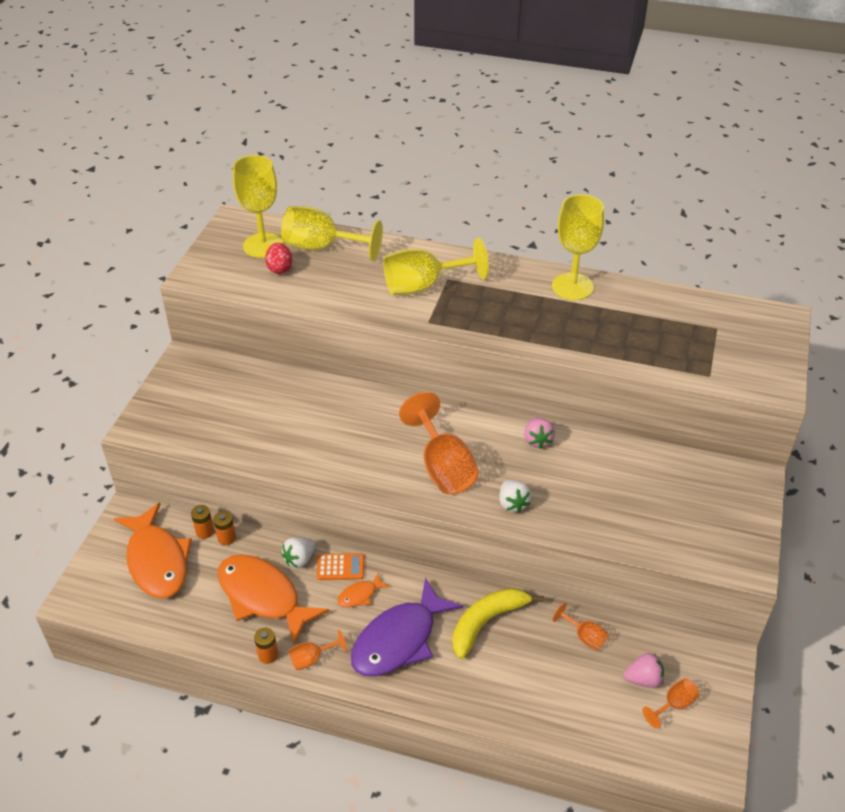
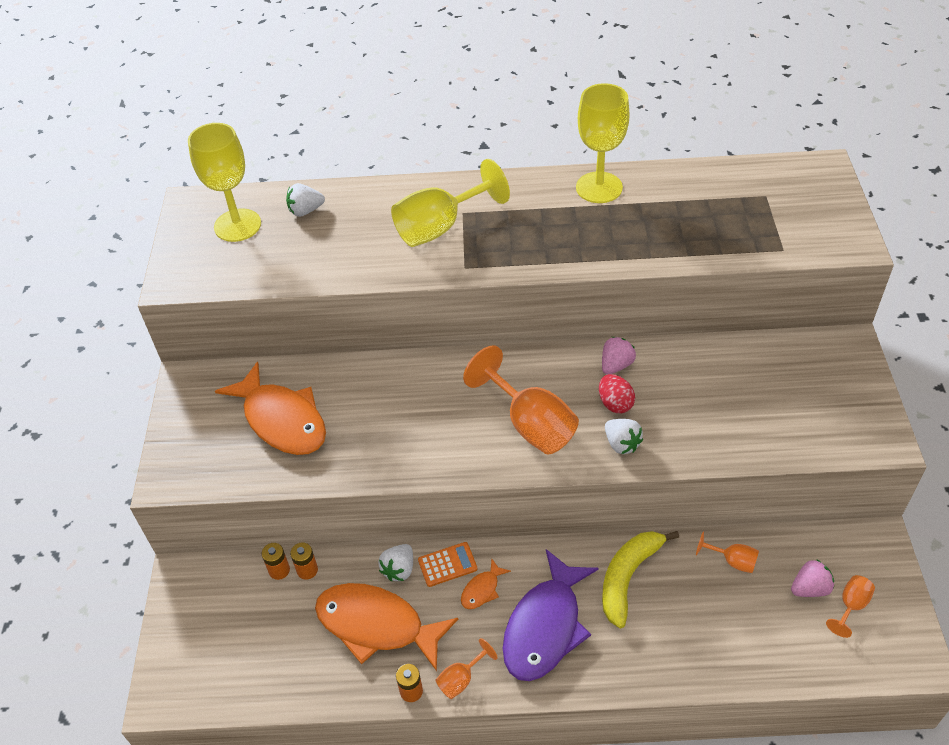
camera: 15 degrees left, 5 degrees up
orange fish [114,502,192,598] -> orange fish moved to [215,362,326,455]
red egg [265,243,292,274] -> red egg moved to [599,374,635,413]
yellow goblet [281,206,383,261] -> white strawberry [286,183,325,217]
pink strawberry [524,418,555,449] -> pink strawberry turned 120 degrees counterclockwise [602,337,636,375]

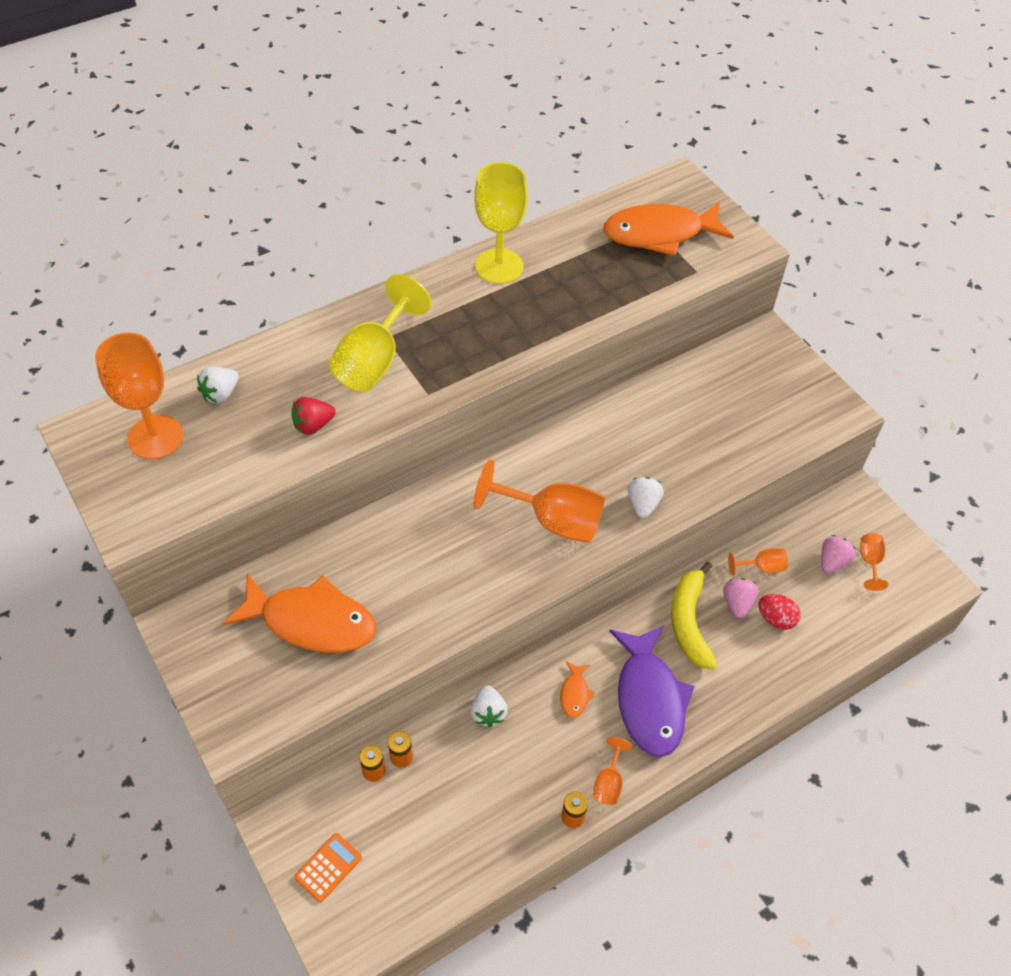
camera: 35 degrees left, 5 degrees up
yellow goblet [188,123,261,242] -> orange goblet [95,333,184,460]
orange fish [315,583,458,671] -> orange fish moved to [603,202,734,256]
orange calculator [418,542,477,587] -> orange calculator moved to [294,833,362,903]
red egg [599,374,635,413] -> red egg moved to [758,594,801,630]
pink strawberry [602,337,636,375] -> pink strawberry moved to [723,578,758,618]
white strawberry [605,419,643,454] -> white strawberry turned 105 degrees counterclockwise [628,477,664,518]
none -> red strawberry [291,397,336,435]

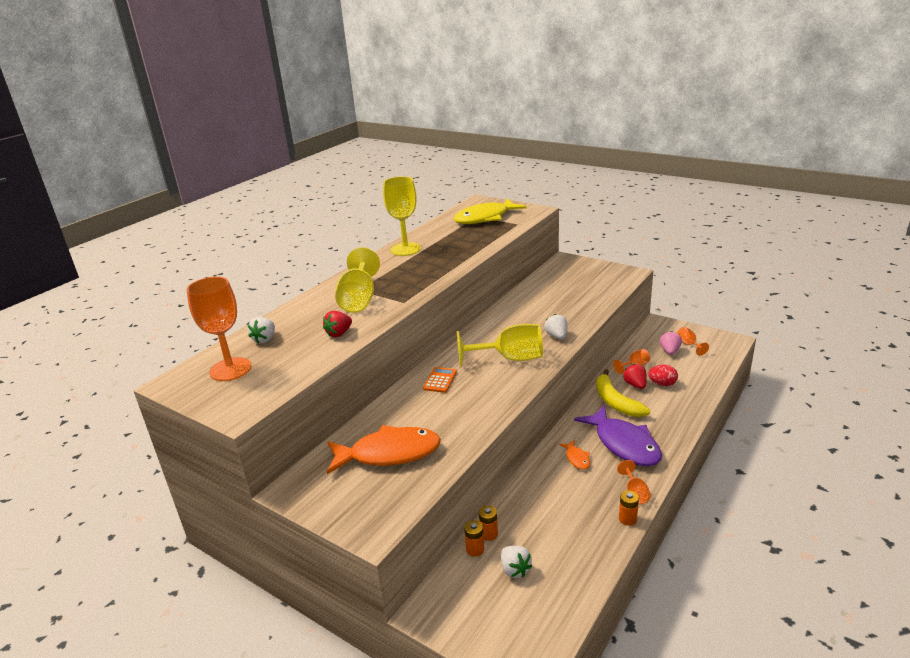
camera: 20 degrees left, 25 degrees down
orange calculator [294,833,362,903] -> orange calculator moved to [423,367,457,393]
white strawberry [470,685,508,727] -> white strawberry moved to [501,546,532,578]
orange goblet [474,459,605,543] -> yellow goblet [457,324,543,366]
orange fish [603,202,734,256] -> yellow fish [454,199,527,224]
pink strawberry [723,578,758,618] -> red strawberry [623,364,647,389]

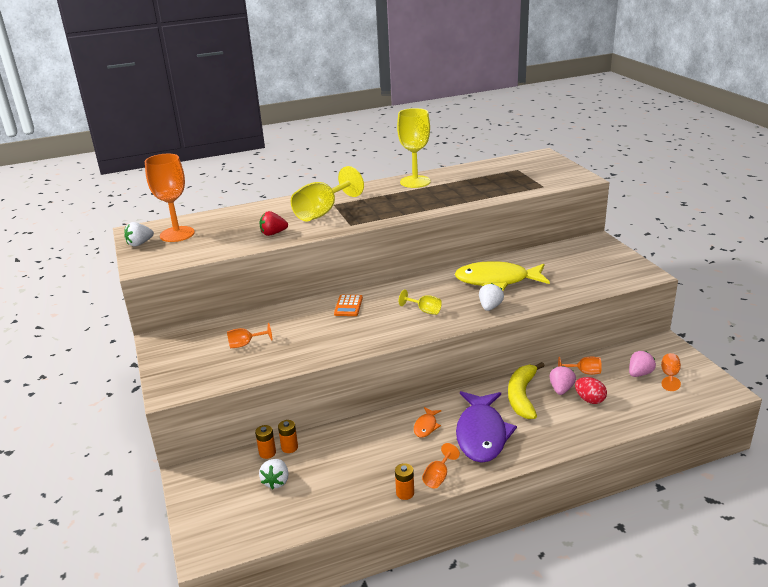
camera: 35 degrees right, 0 degrees up
white strawberry [248,317,275,343] -> white strawberry moved to [124,222,154,247]
orange fish [327,425,441,474] -> orange goblet [227,323,272,348]
orange calculator [423,367,457,393] -> orange calculator turned 135 degrees clockwise [334,295,363,316]
yellow fish [454,199,527,224] -> yellow fish moved to [455,261,550,291]
yellow goblet [457,324,543,366] -> yellow goblet [399,289,442,315], size x0.48
red strawberry [623,364,647,389] -> pink strawberry [549,366,576,395]

